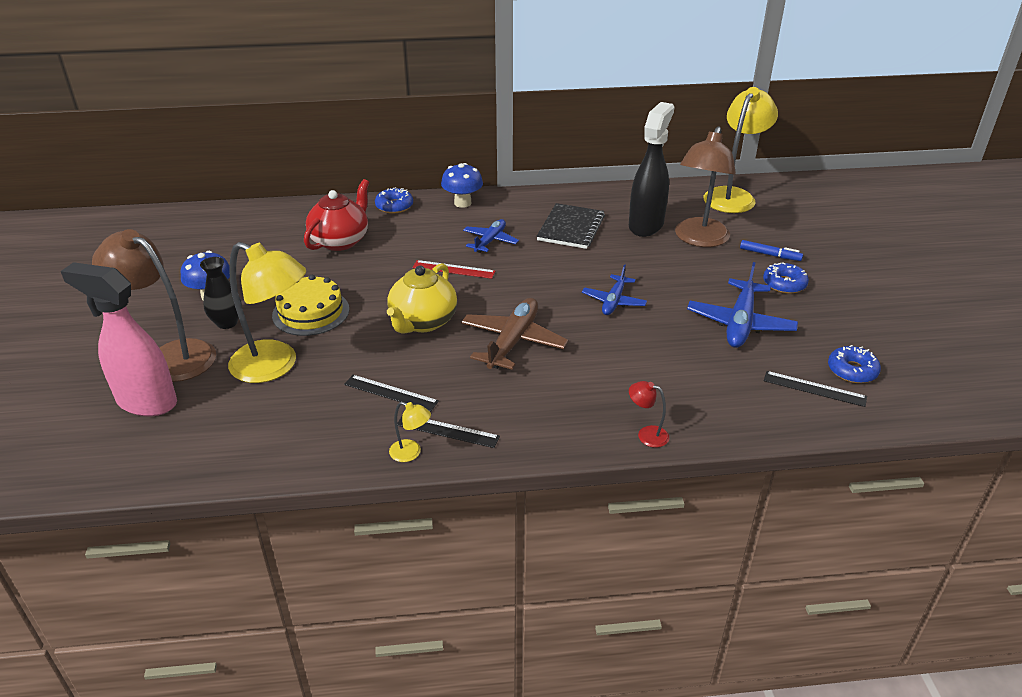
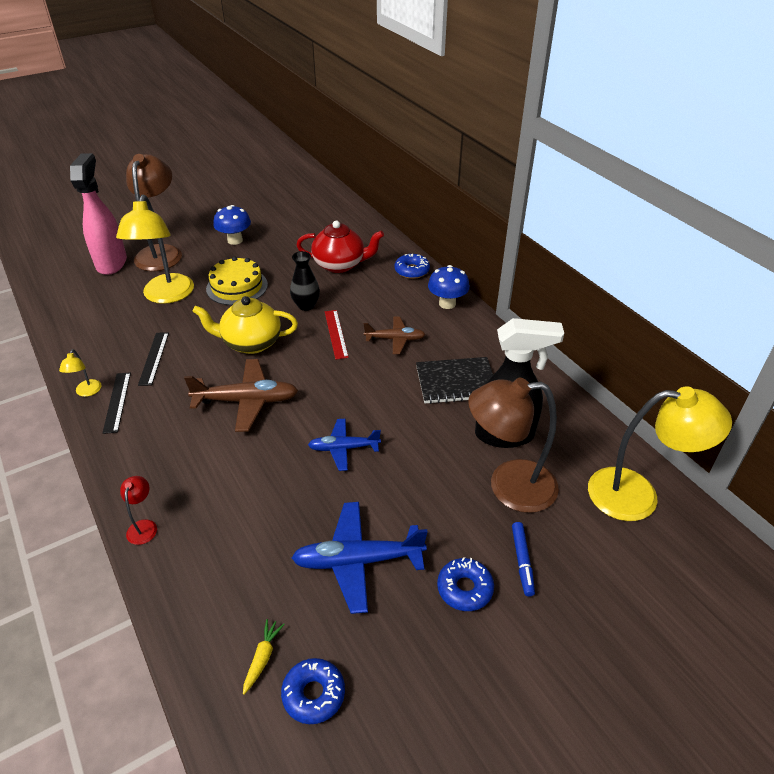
camera: 65 degrees right, 5 degrees up
black vase [200,257,242,329] -> black vase moved to [290,251,320,311]
blue plane [463,219,519,253] -> brown plane [364,317,426,354]
black ruler [764,371,867,407] -> yellow carrot [243,619,285,695]

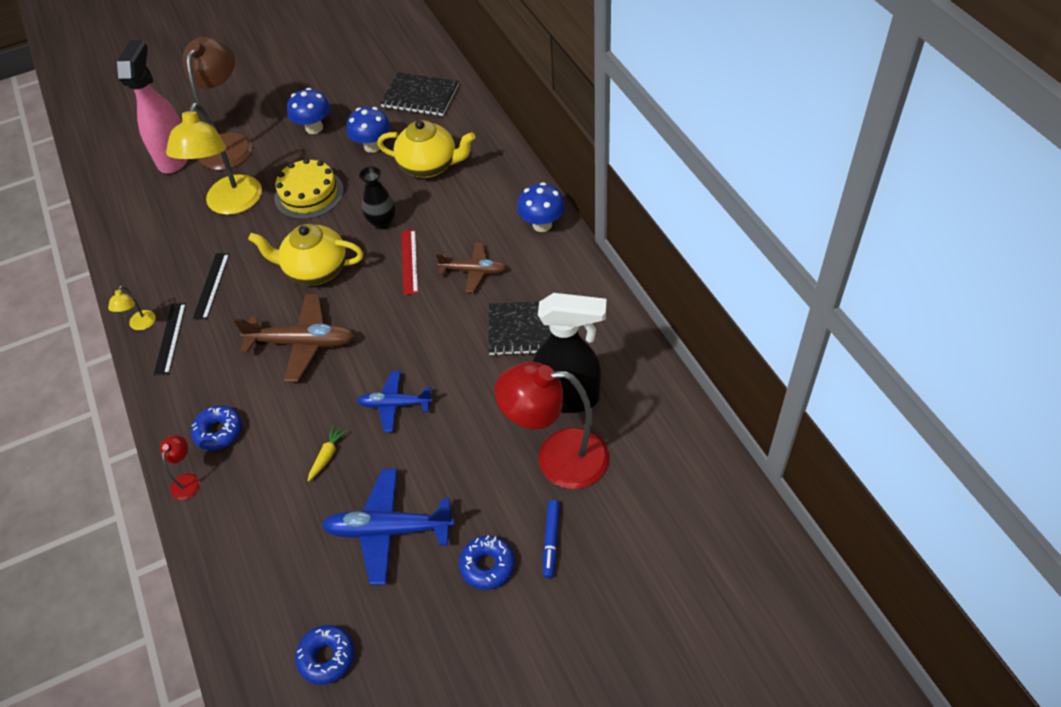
camera: 10 degrees right, 10 degrees up
yellow carrot [243,619,285,695] -> yellow carrot moved to [308,425,347,481]
red teapot [296,221,384,273] -> yellow teapot [377,120,475,178]
blue donut [394,254,430,279] -> blue donut moved to [191,405,242,450]
brown lamp [468,378,559,513] -> red lamp [495,362,609,489]
yellow lamp [588,387,732,521] -> none
none -> blue mushroom [347,107,391,153]
none -> black notebook [380,72,459,116]

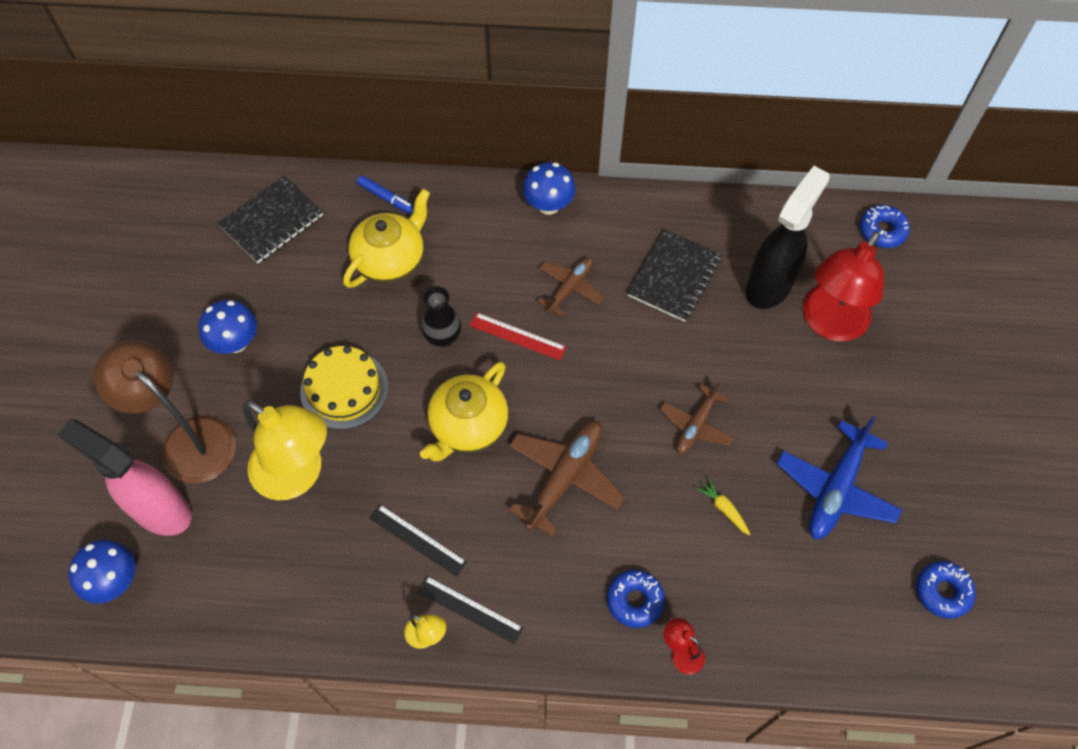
camera: 65 degrees left, 10 degrees up
blue mushroom [347,107,391,153] -> blue mushroom moved to [68,540,136,604]
blue plane [357,371,433,432] -> brown plane [660,381,733,454]
blue donut [459,535,515,590] -> blue donut moved to [860,205,910,248]
blue marker [543,500,560,578] -> blue marker moved to [357,175,414,215]

